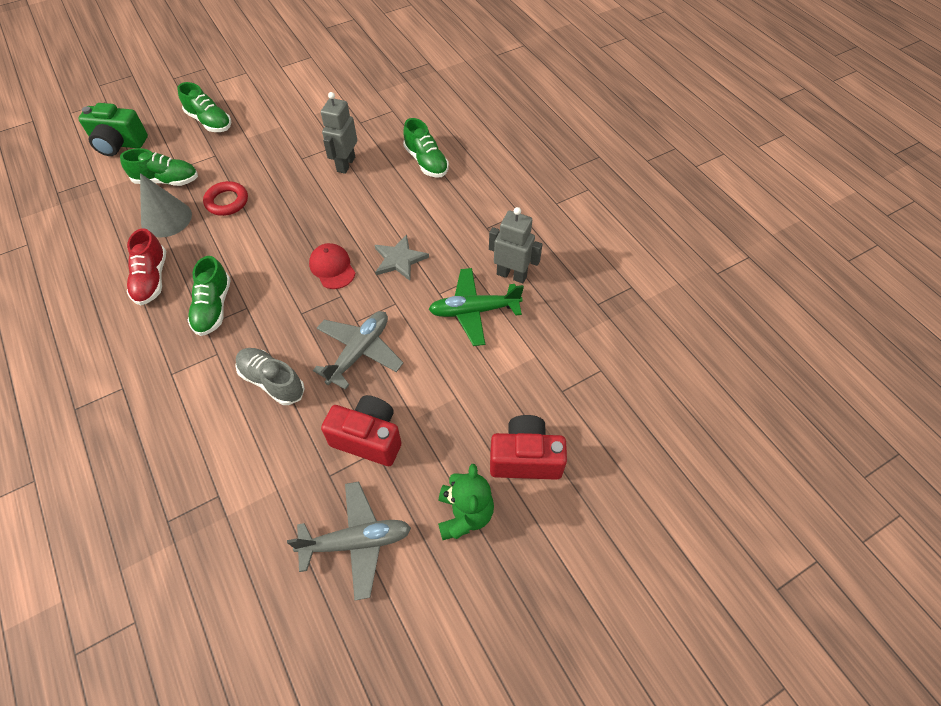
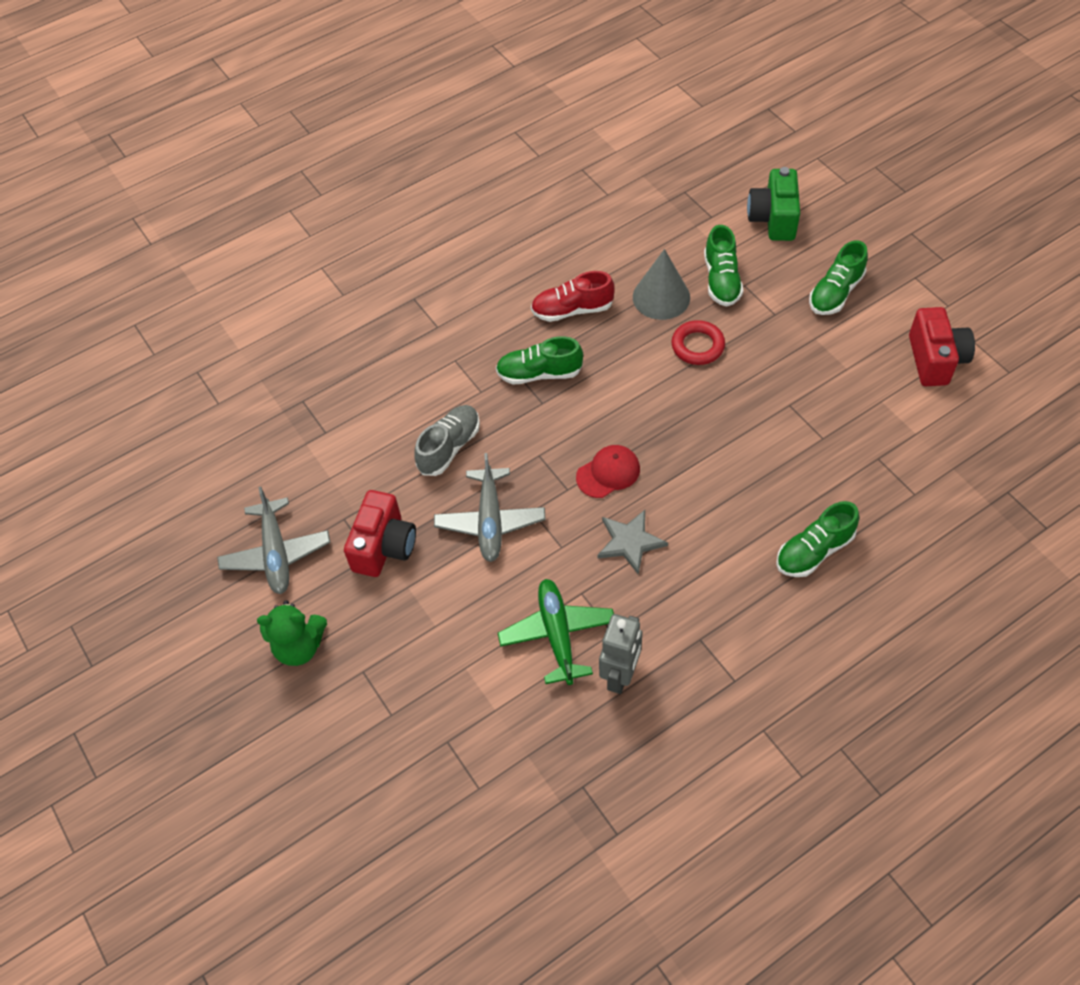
camera: 90 degrees right, 0 degrees up
grey plane [313,311,403,390] -> grey plane turned 60 degrees clockwise [434,453,546,562]
grey robot [321,92,357,174] -> none
red camera [490,415,567,480] -> red camera moved to [909,307,975,386]

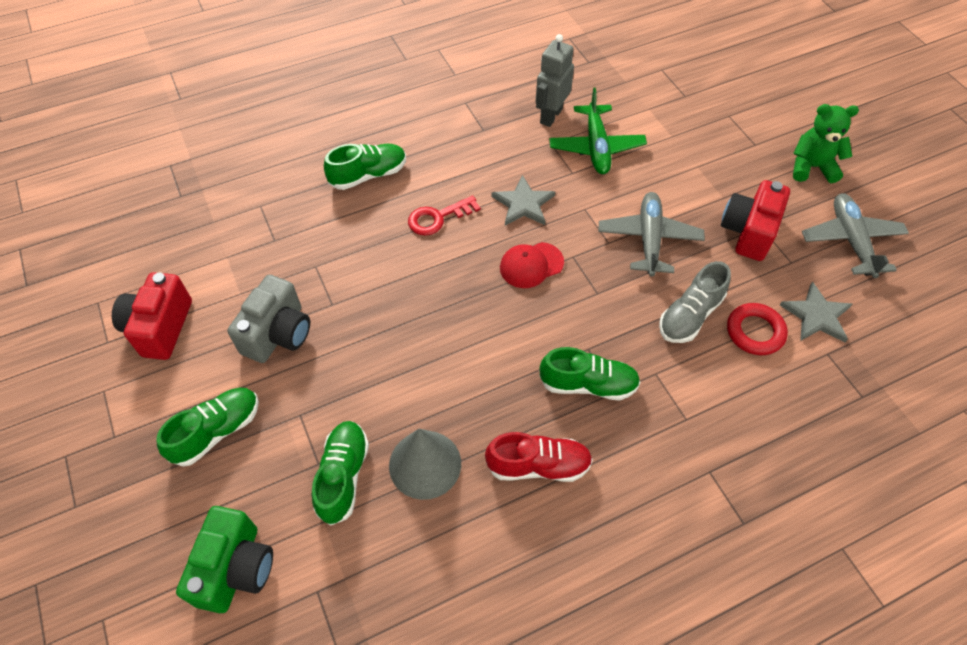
camera: 175 degrees left, 0 degrees up
red ring [671,320,725,365] -> red ring moved to [727,303,788,355]
none -> grey camera [228,275,310,363]
none -> red key [408,195,481,236]
none -> grey star [780,282,852,342]

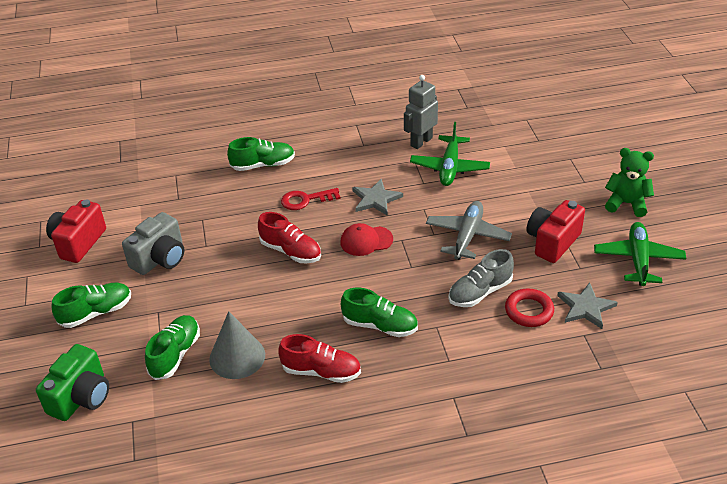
camera: 15 degrees right, 15 degrees down
grey plane [802,193,909,278] -> green plane [594,222,686,286]
none -> red shoe [258,212,321,263]

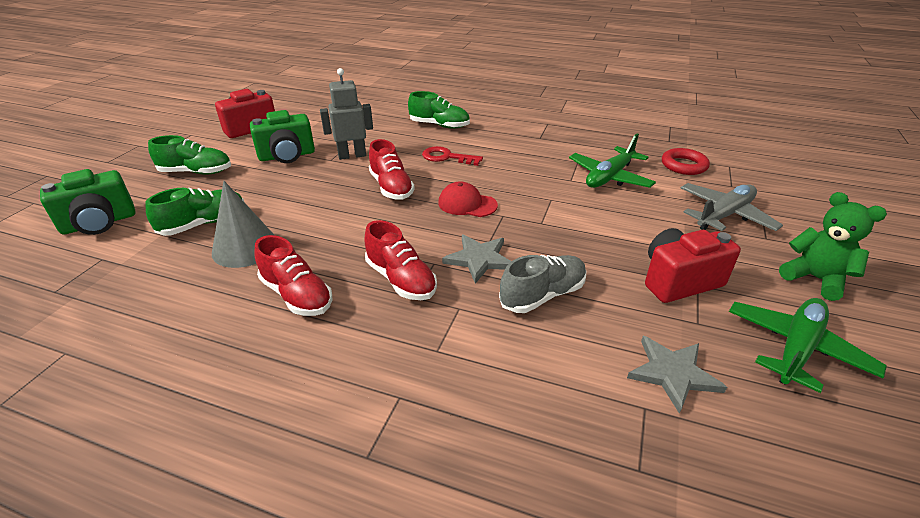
camera: 30 degrees right, 5 degrees down
grey camera [122,212,184,275] -> green camera [250,110,315,163]
green shoe [341,287,418,337] -> red shoe [365,220,437,300]
grey star [352,179,403,216] -> grey star moved to [442,234,511,284]
grey robot [404,75,438,149] -> grey robot moved to [320,68,373,160]
grey plane [426,201,512,260] -> grey plane moved to [681,183,783,231]
grey shoe [448,249,514,307] -> grey shoe turned 150 degrees clockwise [499,255,586,313]
red ring [505,288,554,327] -> red ring moved to [662,148,710,175]

